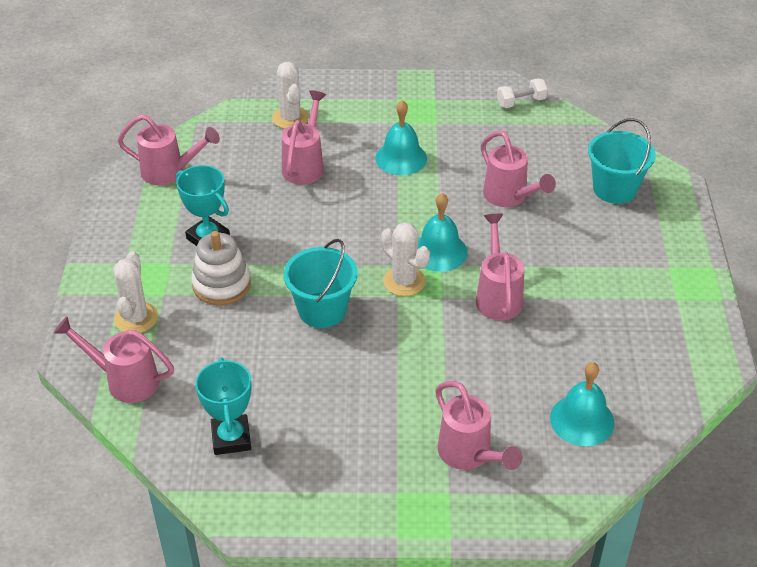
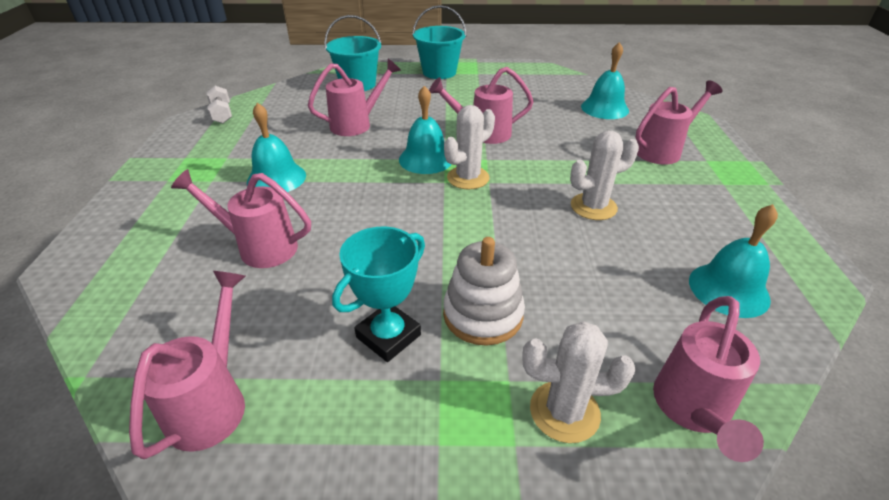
camera: 90 degrees left, 5 degrees down
turquoise trophy [195,357,251,455] -> turquoise bell [689,204,778,318]
white cactus [272,62,309,129] -> white cactus moved to [570,131,639,220]
turquoise bucket [284,239,358,328] -> turquoise bucket moved to [412,5,466,79]

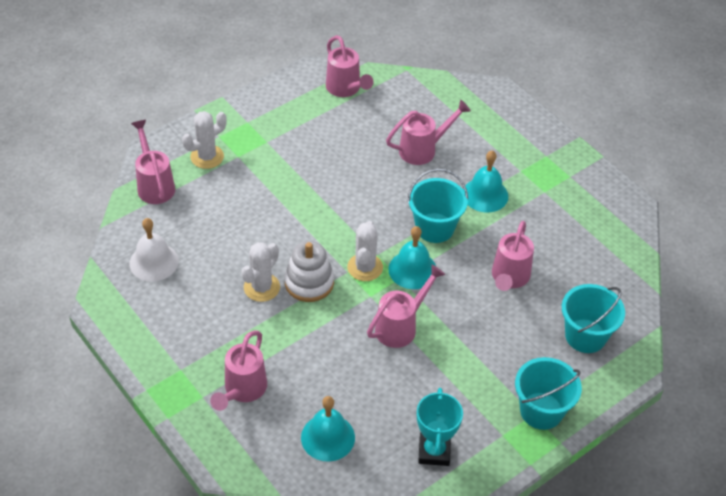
camera: 140 degrees right, 10 degrees up
white dumbbell [207,86,232,123] -> none
turquoise trophy [332,226,425,362] -> turquoise trophy moved to [417,388,463,466]
white stacking toy [443,237,525,346] -> white stacking toy moved to [284,241,334,302]
turquoise bell [689,204,778,318] -> white bell [130,218,179,282]
none -> turquoise bucket [408,169,468,243]

